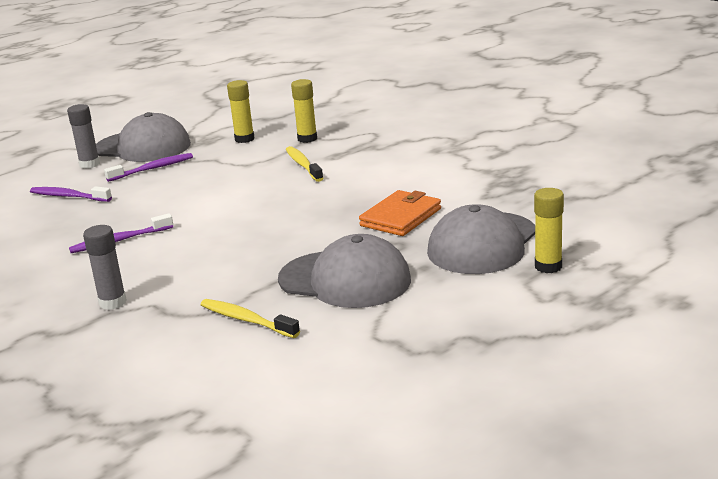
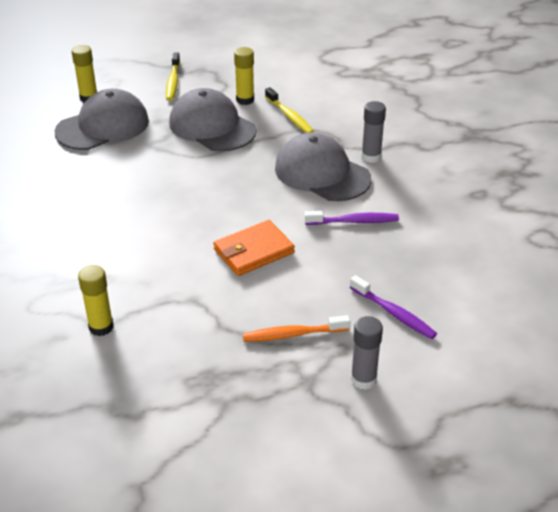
camera: 160 degrees left, 15 degrees up
grey cap [96,112,191,162] -> grey cap moved to [275,132,372,201]
purple toothbrush [104,153,193,182] -> orange toothbrush [243,315,351,342]
yellow glue stick [227,80,255,143] -> yellow glue stick moved to [234,47,254,105]
yellow toothbrush [286,146,323,182] -> yellow toothbrush moved to [166,52,180,101]
orange wallet [359,190,441,236] -> orange wallet moved to [213,220,295,276]

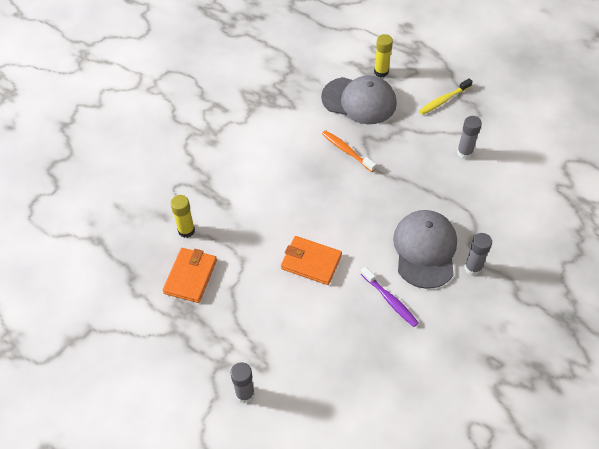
camera: 55 degrees right, 15 degrees up
grey cap [169,88,257,151] -> none
yellow glue stick [234,47,254,105] -> grey glue stick [457,116,482,159]
orange toothbrush [243,315,351,342] -> orange toothbrush moved to [322,130,376,172]
yellow toothbrush [265,87,314,133] -> none
purple toothbrush [350,275,437,339] -> none
none -> orange wallet [163,248,217,303]

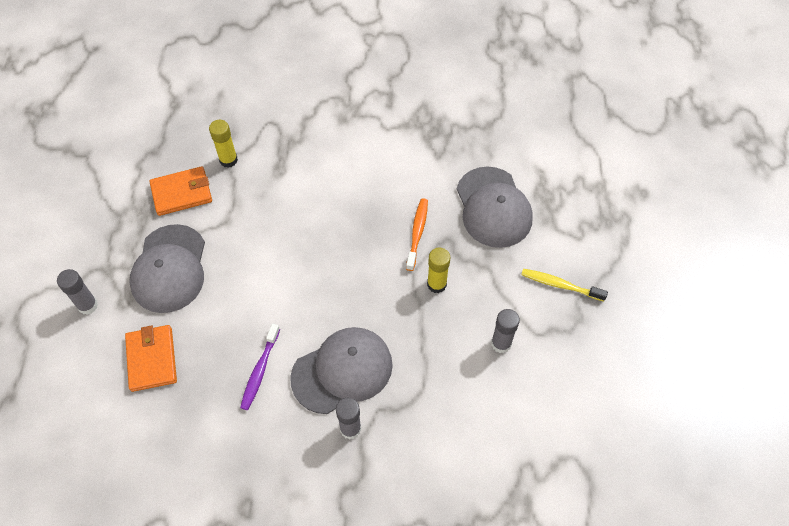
camera: 55 degrees right, 5 degrees up
orange wallet [281,236,342,285] -> orange wallet moved to [125,325,177,392]
yellow glue stick [374,34,393,77] -> yellow glue stick moved to [427,247,450,293]
none -> grey cap [129,224,205,313]

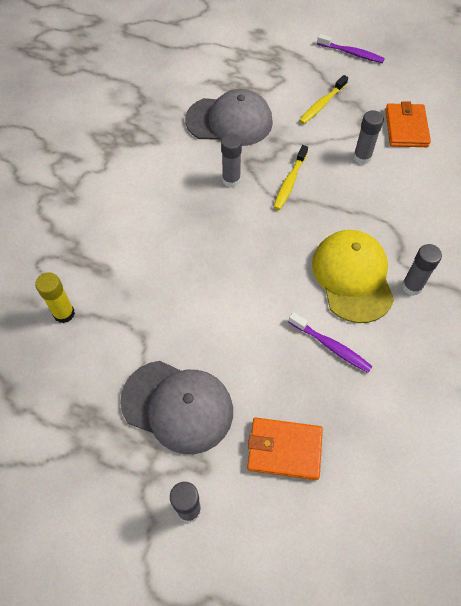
camera: 70 degrees left, 0 degrees up
orange wallet [149,166,212,216] -> orange wallet moved to [385,101,431,147]
grey cap [290,327,393,414] -> yellow cap [312,230,394,323]
orange toothbrush [406,198,428,271] -> grey glue stick [221,134,242,188]
yellow glue stick [427,247,450,293] -> yellow toothbrush [273,145,308,210]
none -> purple toothbrush [317,34,385,63]

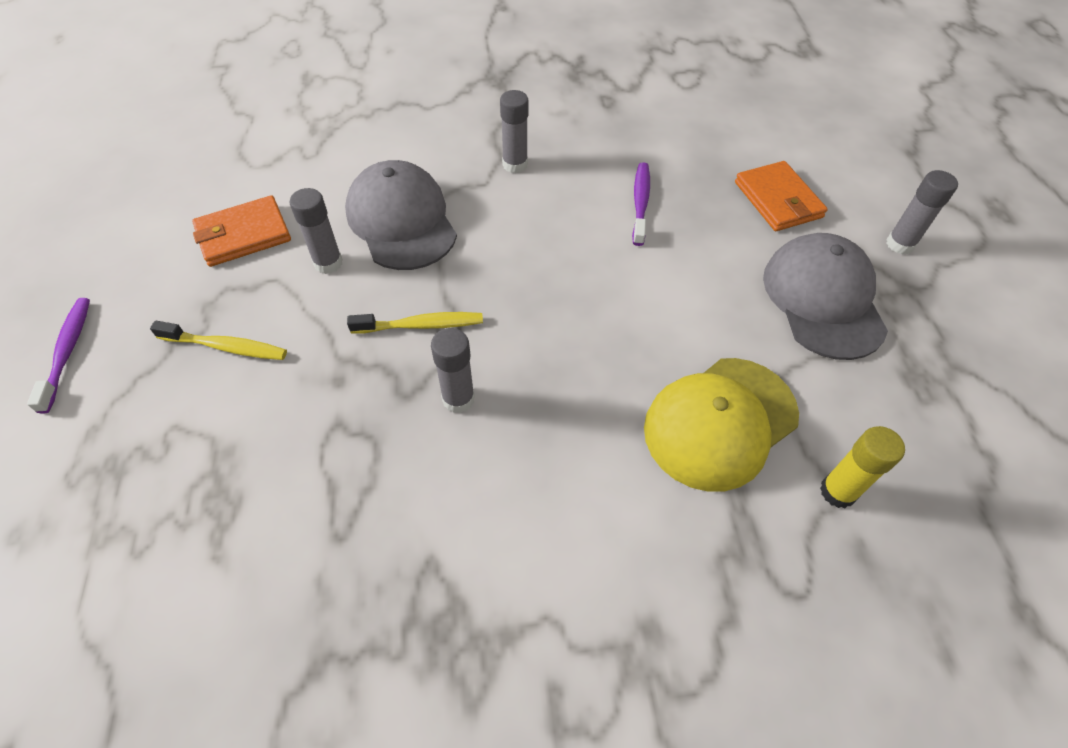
camera: 120 degrees left, 5 degrees down
grey cap [185,89,273,146] -> grey cap moved to [345,160,457,270]
yellow cap [312,230,394,323] -> yellow cap moved to [644,358,799,492]

